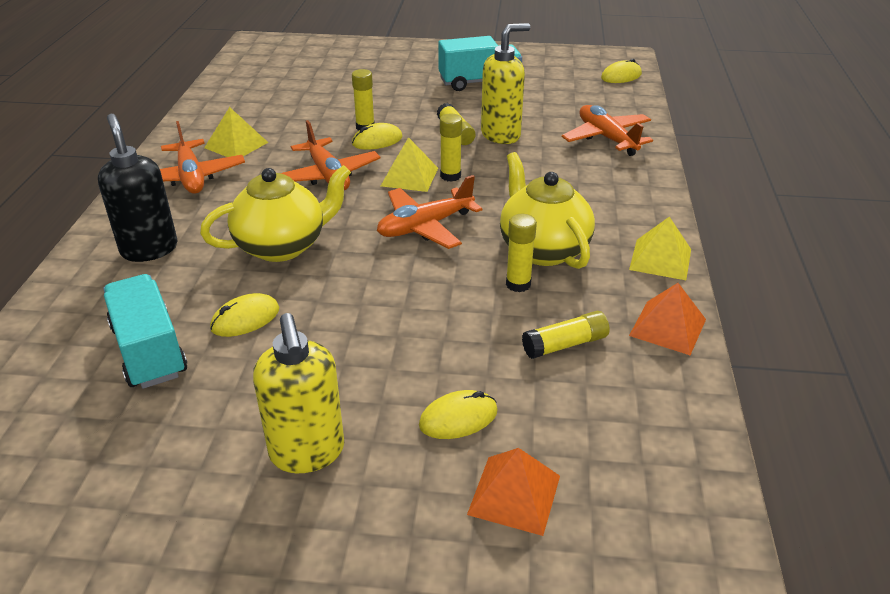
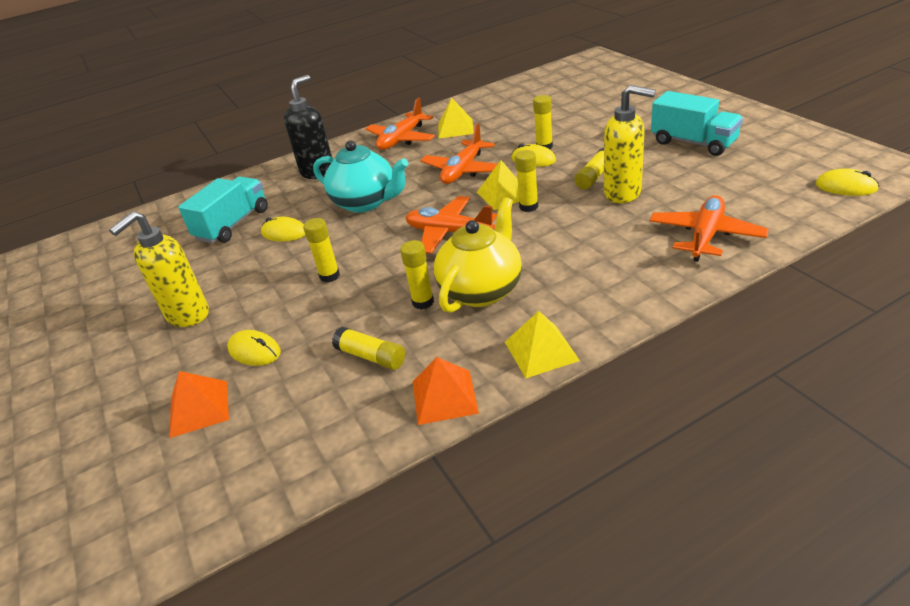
camera: 60 degrees right, 0 degrees up
yellow teapot [200,165,351,262] -> turquoise teapot [313,141,408,213]
none -> yellow glue stick [303,218,340,282]

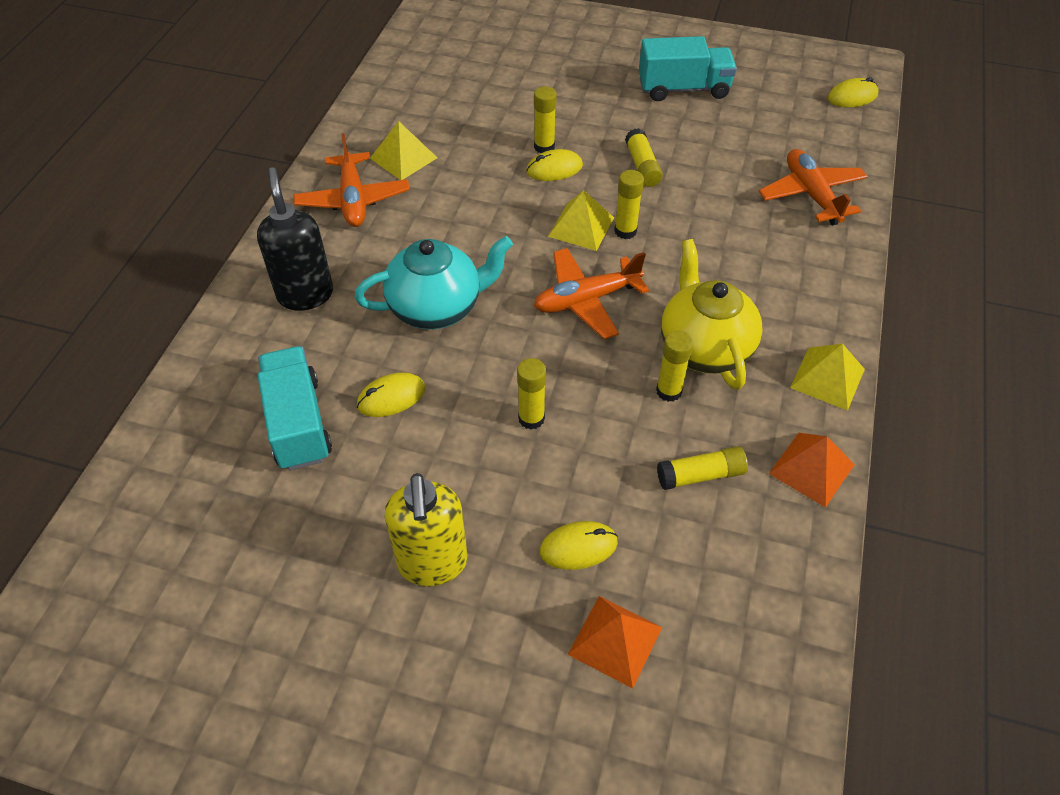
camera: 50 degrees left, 15 degrees up
orange plane [420,124,497,184] -> none
yellow soap dispenser [604,85,656,203] -> none

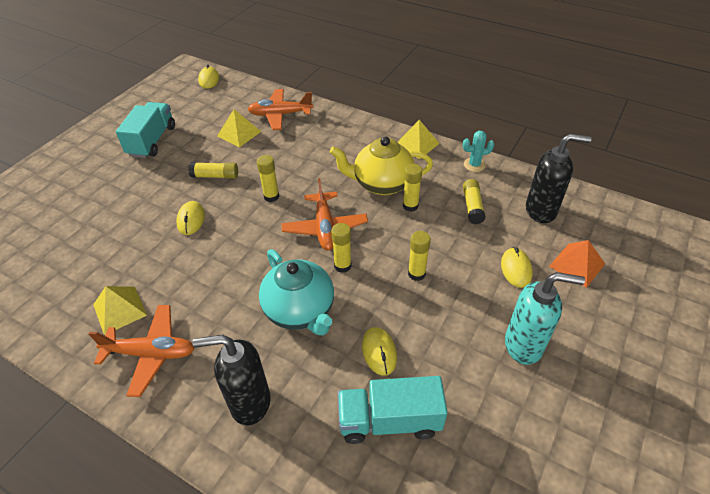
camera: 75 degrees left, 5 degrees down
turquoise teapot [355,236,513,329] -> turquoise teapot turned 150 degrees clockwise [259,249,334,336]
yellow soap dispenser [385,473,467,586] -> turquoise soap dispenser [505,272,585,365]
yellow glue stick [534,86,557,153] -> yellow glue stick moved to [331,223,352,273]
yellow pyramid [548,190,614,251] -> yellow pyramid moved to [217,109,262,148]
orange pyramid [769,433,855,508] -> turquoise cactus [463,131,494,172]
none -> black soap dispenser [526,133,592,223]

